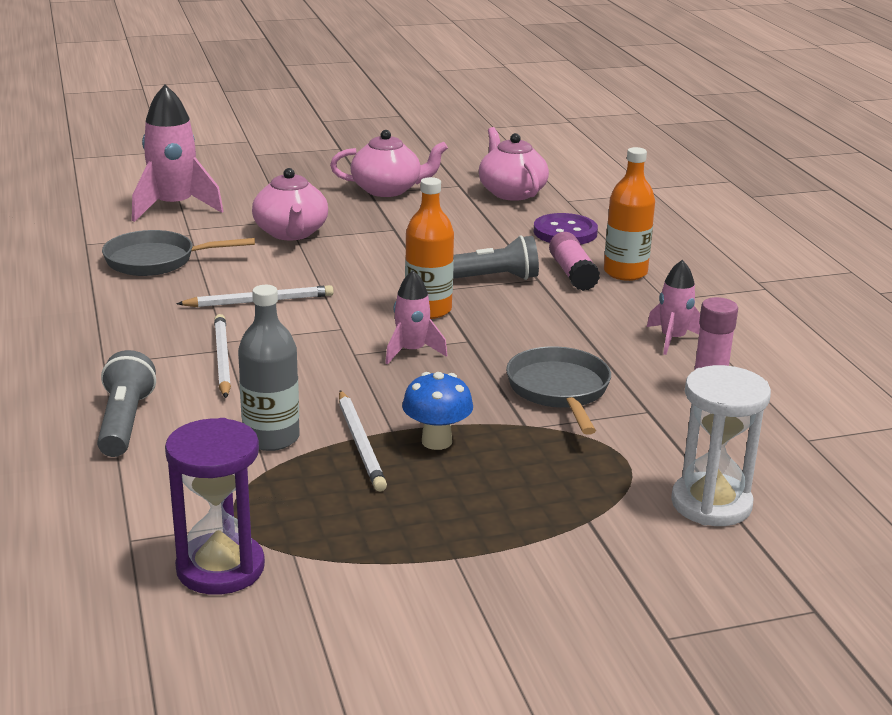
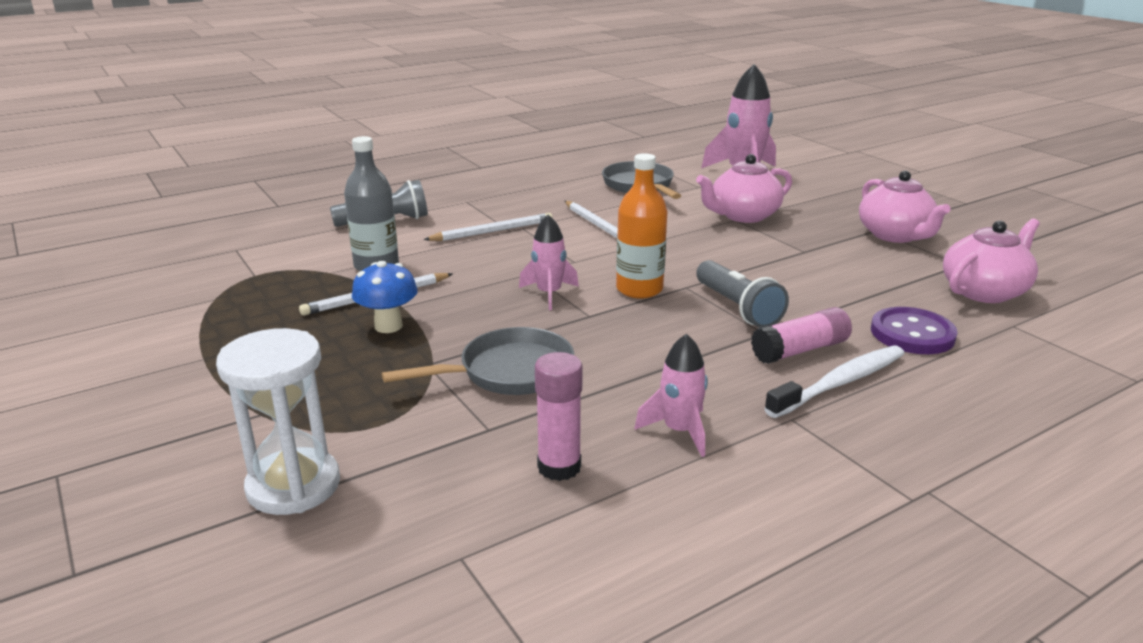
camera: 75 degrees right, 0 degrees up
purple hourglass [165,418,265,595] -> none
orange bottle [604,147,655,281] -> white toothbrush [764,346,905,418]

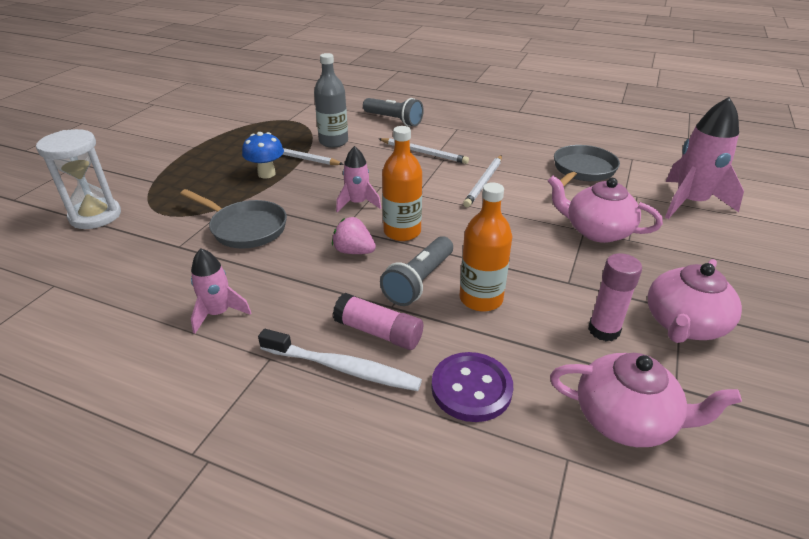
camera: 55 degrees right, 10 degrees up
pink glue stick [535,352,582,481] -> pink glue stick moved to [588,253,642,341]
none -> pink strawberry [332,217,376,254]
none -> orange bottle [460,182,512,311]

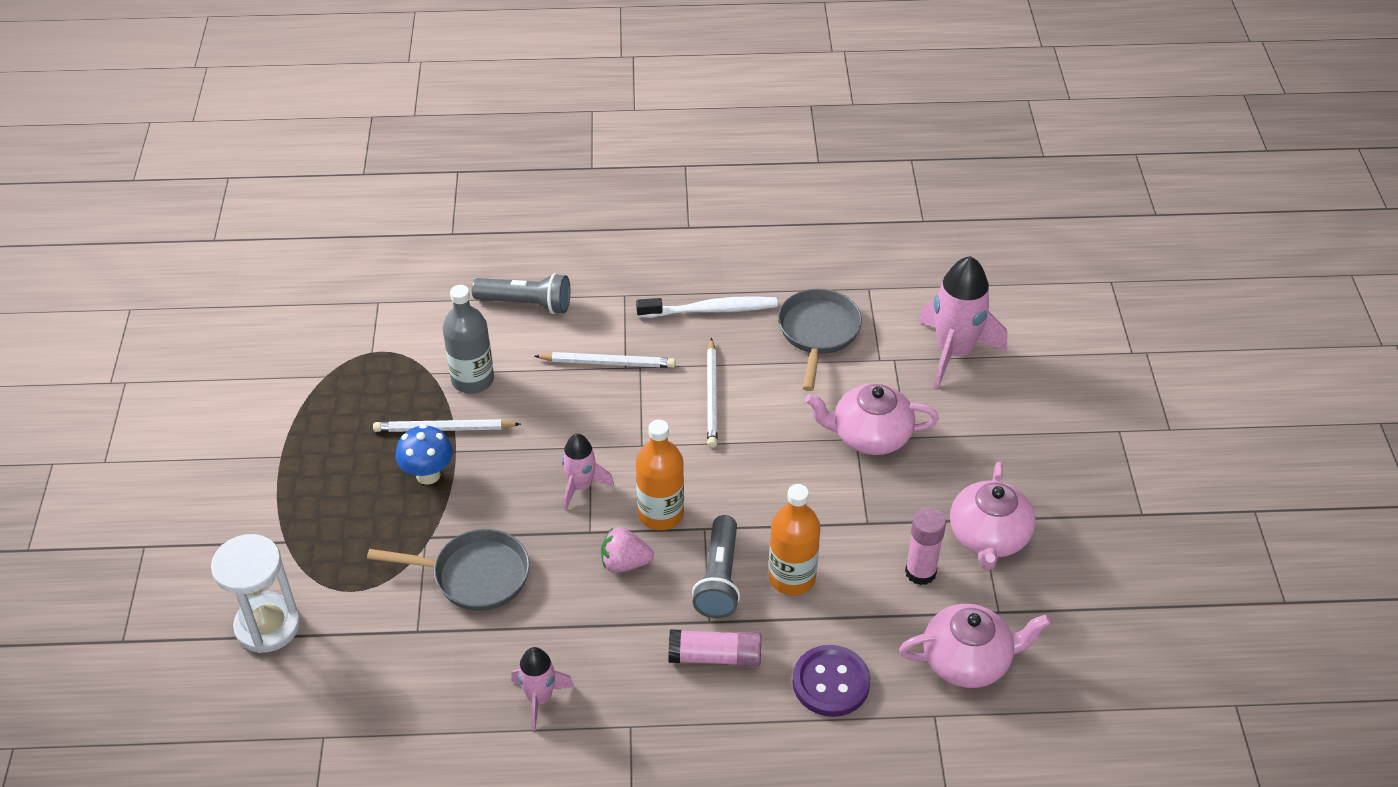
camera: 25 degrees left, 10 degrees up
white toothbrush [258,329,422,391] -> white toothbrush moved to [636,296,778,318]

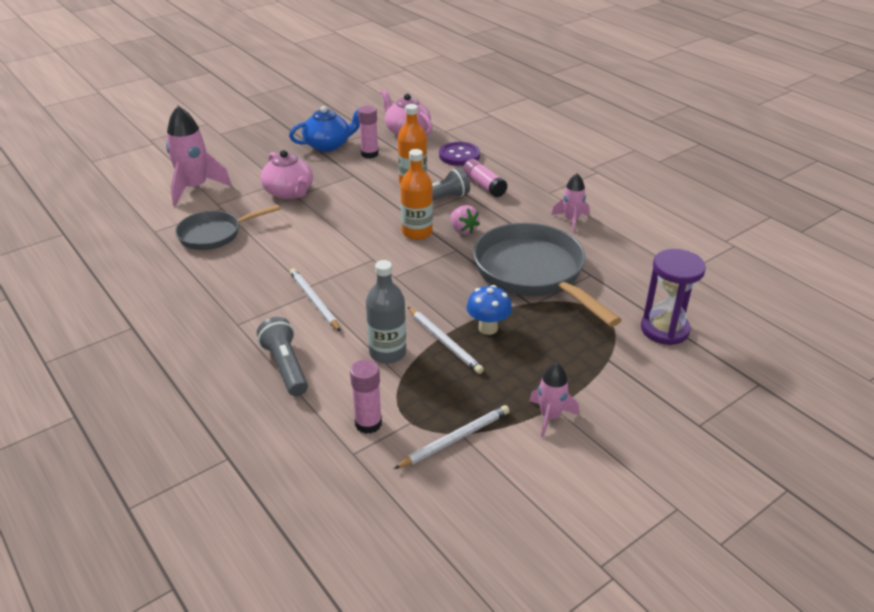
camera: 125 degrees left, 10 degrees down
white hourglass [211,534,300,653] -> purple hourglass [641,249,706,345]
grey pan [367,529,530,611] -> grey pan [473,223,621,327], size x1.69
pink rocket [562,434,614,510] -> pink rocket moved to [529,363,579,437]
white toothbrush [636,296,778,318] -> none
white pencil [707,338,718,448] -> white pencil moved to [394,405,510,469]
pink teapot [950,462,1036,570] -> blue teapot [289,106,360,152]
none -> pink glue stick [350,360,382,434]

